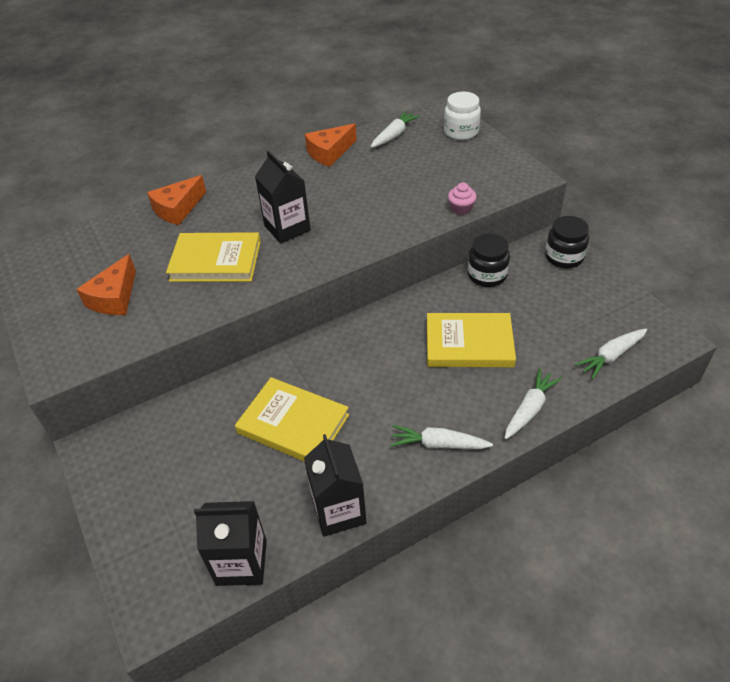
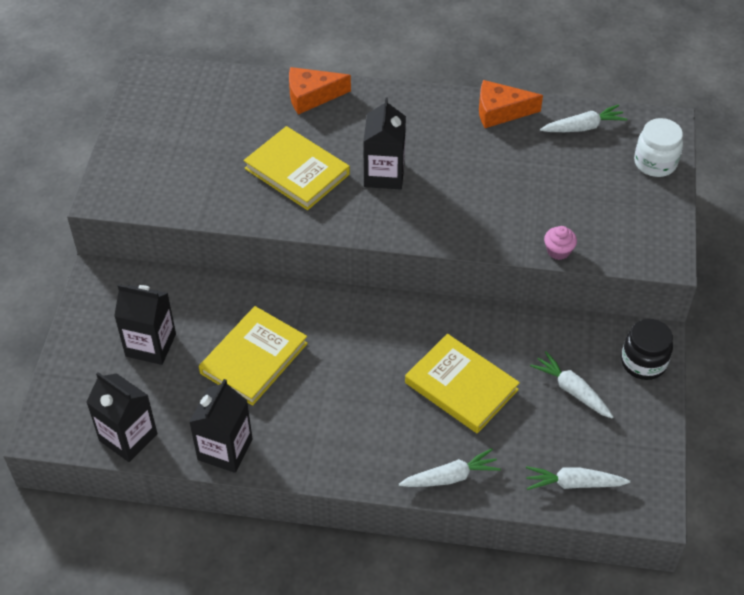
camera: 35 degrees right, 5 degrees up
orange cheese [76,254,136,315] -> none
yellow book [235,377,349,462] -> yellow book turned 60 degrees clockwise [199,306,308,406]
white carrot [390,425,493,449] -> white carrot moved to [530,351,613,418]
black jar [468,234,510,287] -> none
none -> black carton [114,284,176,365]

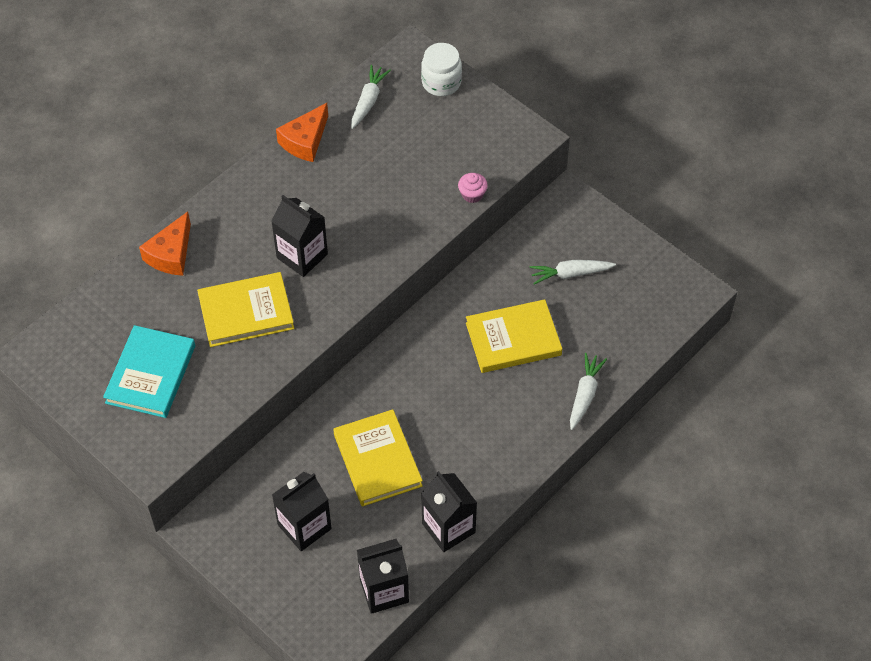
camera: 55 degrees left, 5 degrees up
white carrot [526,466,630,490] -> none
black jar [621,319,673,380] -> none
none -> turquoise book [103,325,195,418]

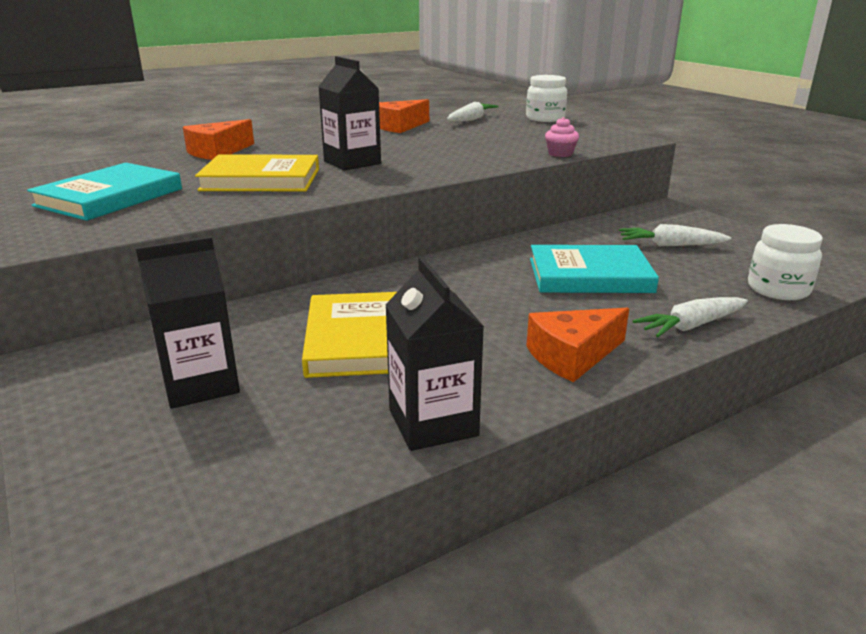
camera: 15 degrees right, 30 degrees down
black carton [357,539,409,614] -> none
yellow book [466,299,562,373] -> turquoise book [530,245,659,293]
white carrot [570,353,607,430] -> white carrot turned 150 degrees counterclockwise [633,297,748,338]
none -> orange cheese [526,308,629,382]
none -> white jar [748,224,823,300]

